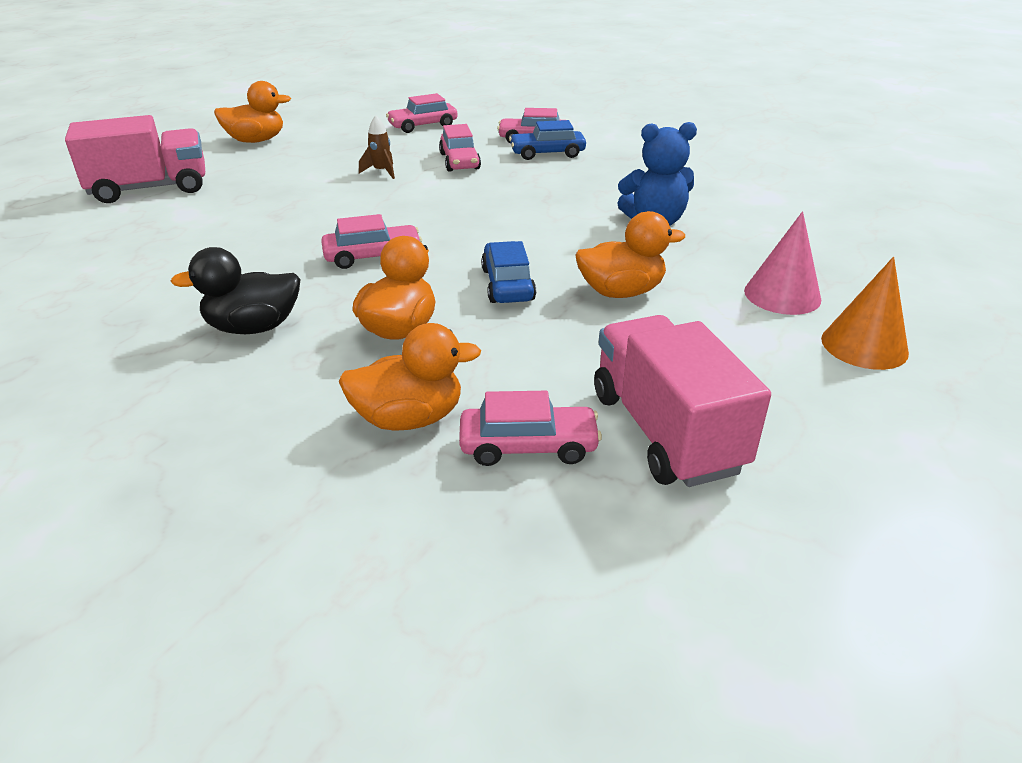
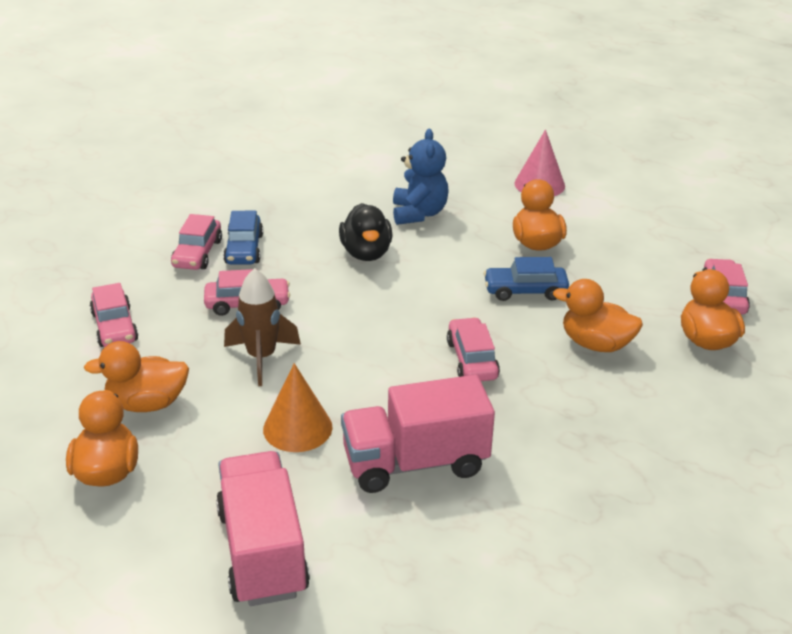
camera: 85 degrees left, 0 degrees up
black duck [171,247,300,334] -> black duck moved to [339,203,393,261]
brown rocket [359,115,395,179] -> brown rocket [224,268,301,386], size x1.66
pink truck [594,315,771,487] -> pink truck moved to [341,375,495,493]
orange cone [821,257,909,370] -> orange cone moved to [263,363,333,452]
none -> orange duck [84,341,189,412]

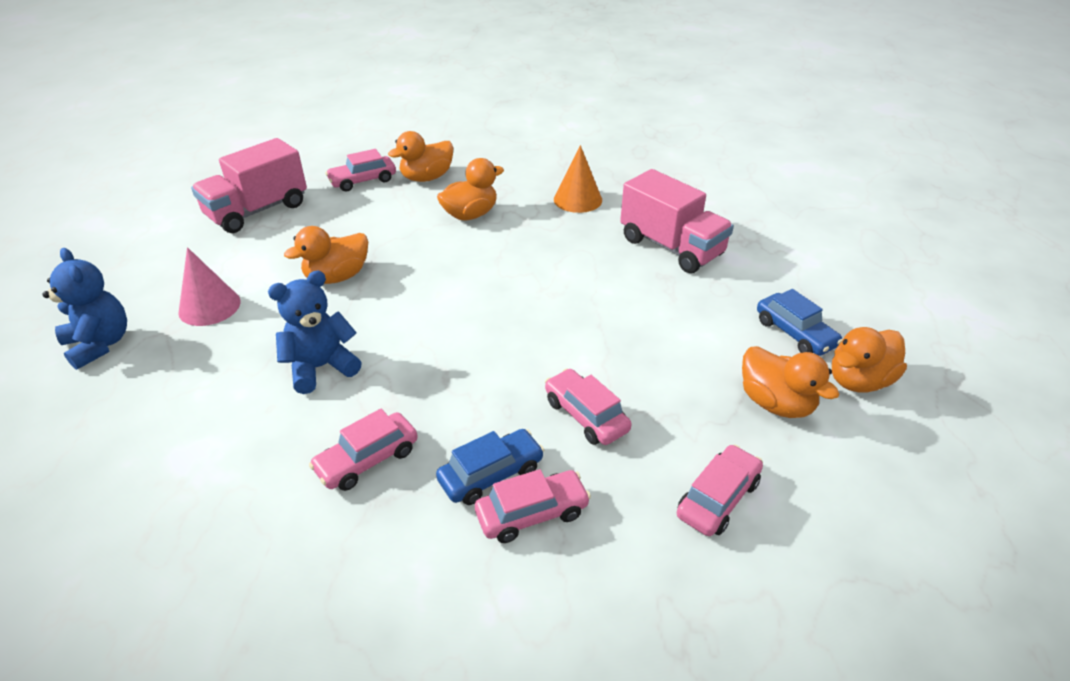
camera: 120 degrees left, 5 degrees up
pink truck [216,451,310,606] -> pink truck moved to [191,138,307,233]
brown rocket [224,268,301,386] -> none
orange cone [263,363,333,452] -> orange cone moved to [554,145,602,213]
black duck [339,203,393,261] -> none
pink car [447,317,500,381] -> pink car moved to [309,409,418,491]
blue car [484,257,569,301] -> blue car moved to [757,289,843,356]
orange duck [553,279,643,352] -> orange duck turned 120 degrees counterclockwise [437,158,504,221]
none -> blue teddy bear [42,248,127,370]

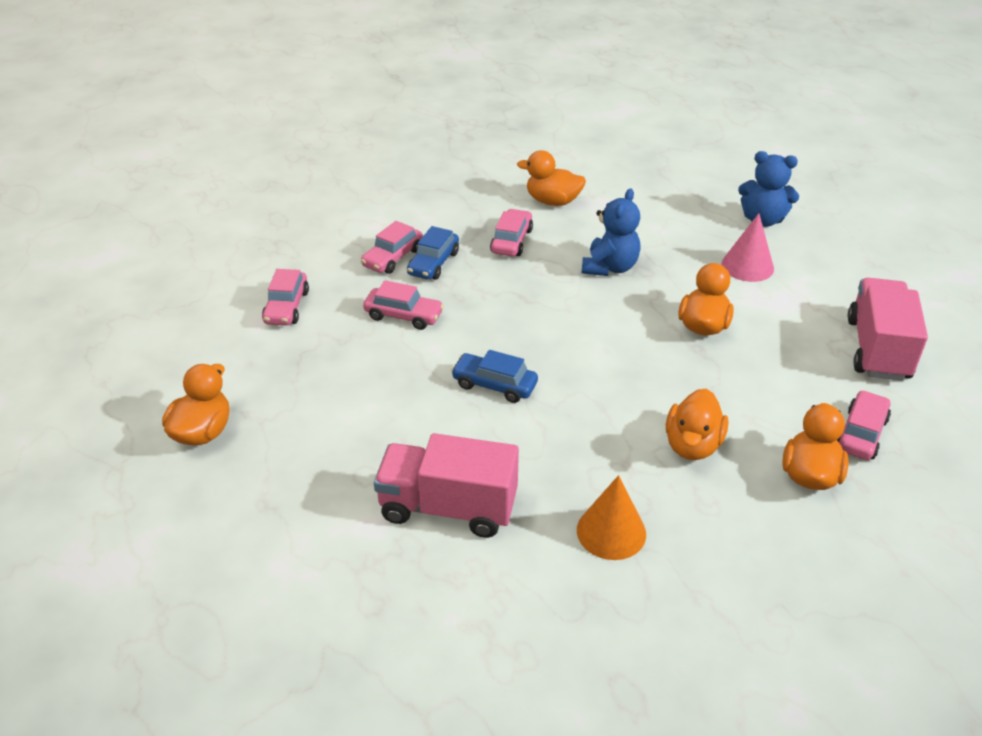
camera: 145 degrees right, 0 degrees up
orange duck [742,346,839,418] -> orange duck moved to [517,150,586,206]
blue car [757,289,843,356] -> blue car moved to [451,350,538,403]

